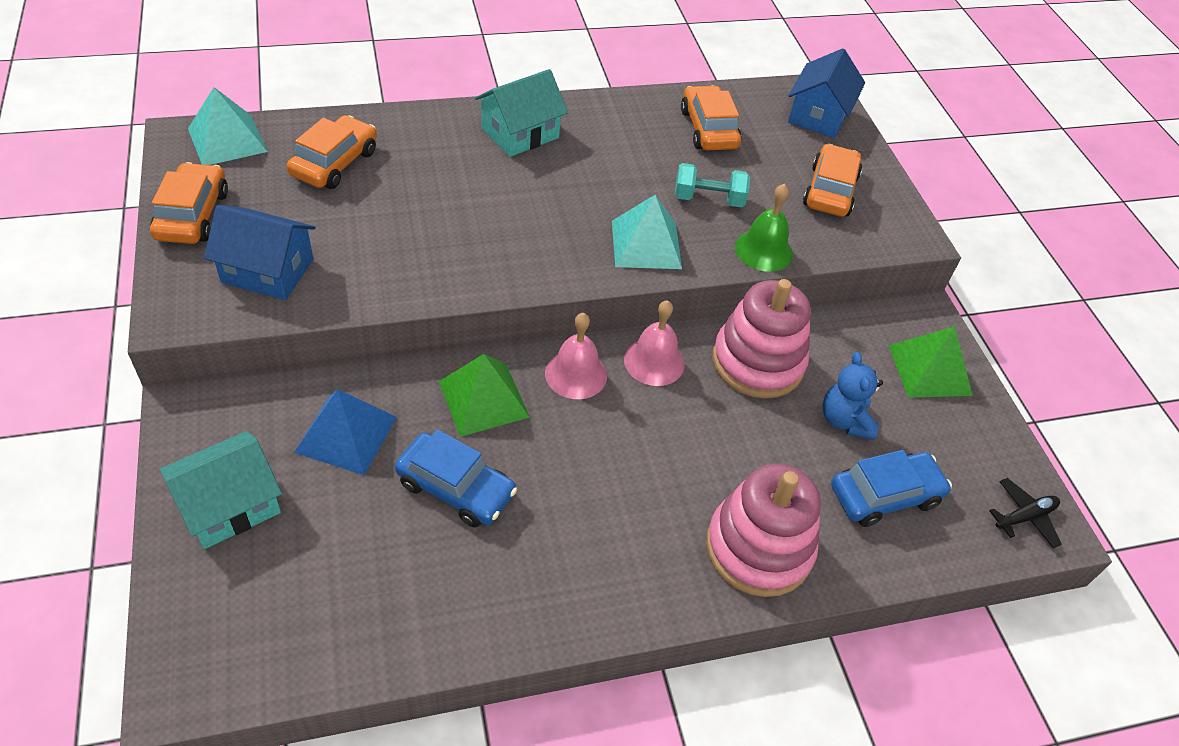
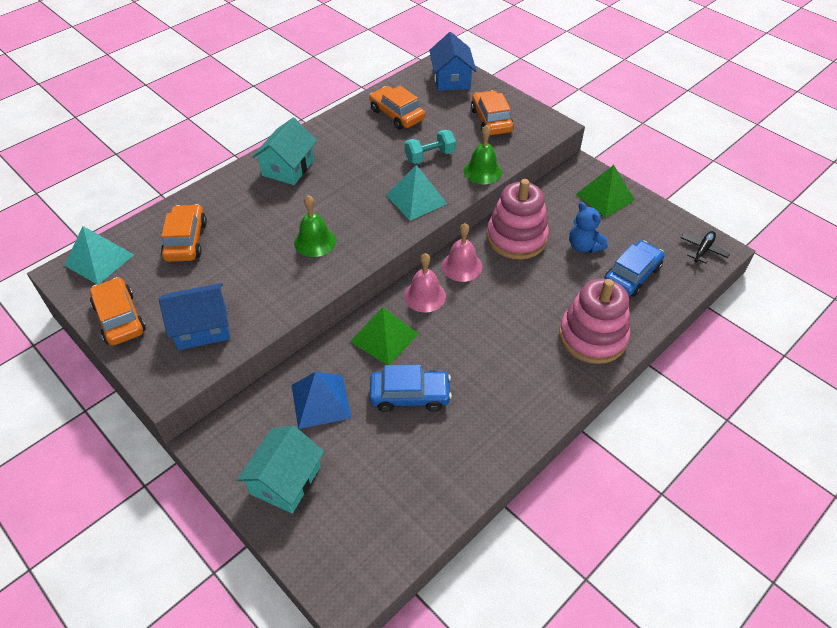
camera: 25 degrees left, 0 degrees up
none -> green bell [294,195,336,257]

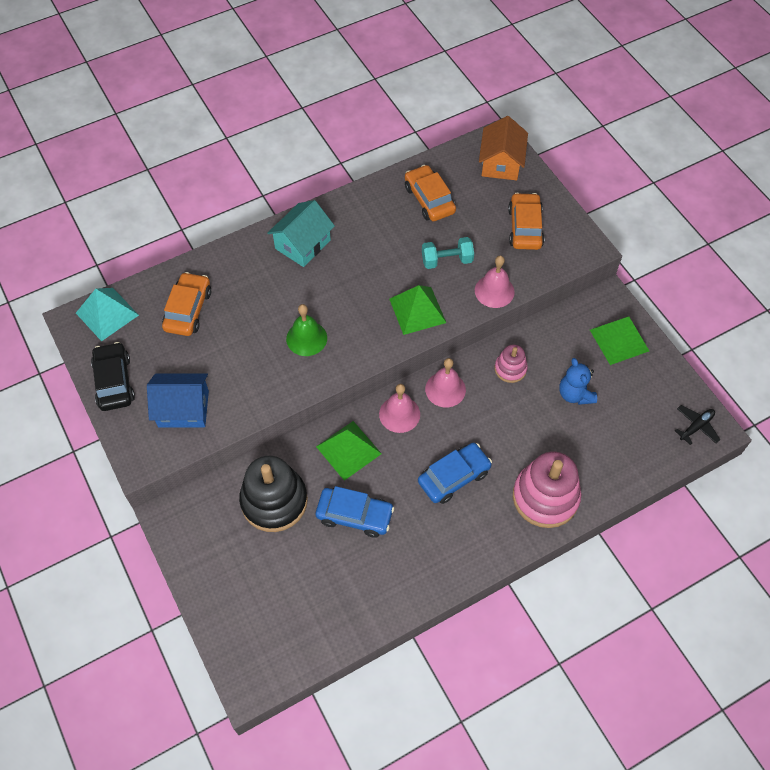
camera: 15 degrees right, 10 degrees up
orange car [90,277,146,346] -> black car [91,342,135,411]
turquoise house [237,425,324,513] -> none
blue pyramid [292,372,351,429] -> black stacking toy [239,456,308,532]
turquoise pyramid [386,165,447,221] -> green pyramid [389,285,446,335]
blue house [429,32,476,91] -> orange house [479,116,528,180]
green bell [464,125,502,184] -> pink bell [475,256,515,308]
pink stacking toy [487,179,549,259] -> pink stacking toy [495,345,528,383], size x0.52
blue car [604,240,665,297] -> blue car moved to [418,443,492,504]

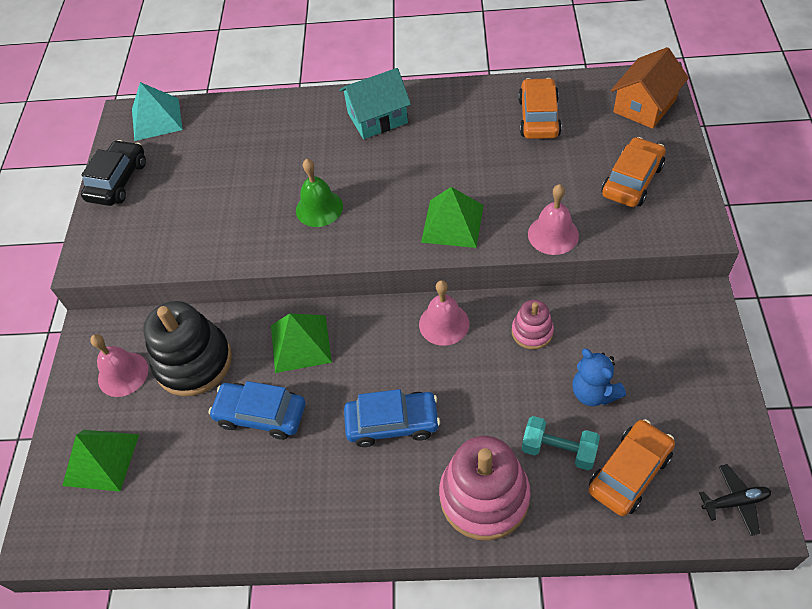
camera: 35 degrees right, 5 degrees down
blue house [147,373,209,428] -> none
orange car [162,272,211,336] -> orange car moved to [588,419,675,516]
blue car [316,486,394,538] -> blue car turned 150 degrees clockwise [209,381,306,440]
pink bell [379,384,420,433] -> pink bell moved to [90,334,148,397]
turquoise dumbbell [422,237,474,269] -> turquoise dumbbell moved to [522,416,600,470]
blue teddy bear [559,358,597,405] -> blue teddy bear turned 45 degrees counterclockwise [572,348,626,406]
green pyramid [590,316,649,365] -> green pyramid moved to [62,430,139,492]

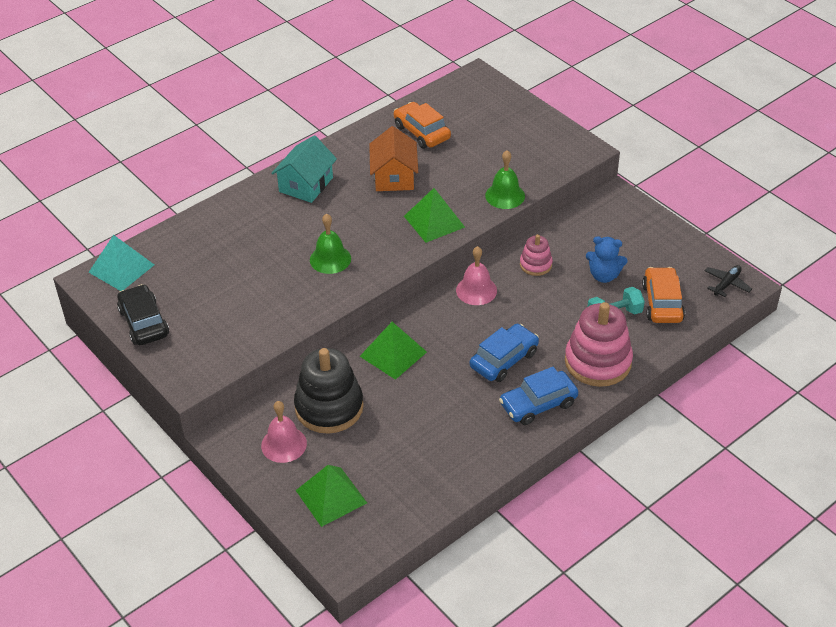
camera: 45 degrees left, 10 degrees down
blue car [209,381,306,440] -> blue car moved to [499,367,578,425]
pink bell [528,184,579,255] -> green bell [485,150,525,209]
orange car [602,137,666,207] -> none
orange house [611,47,689,129] -> orange house moved to [369,126,418,191]

